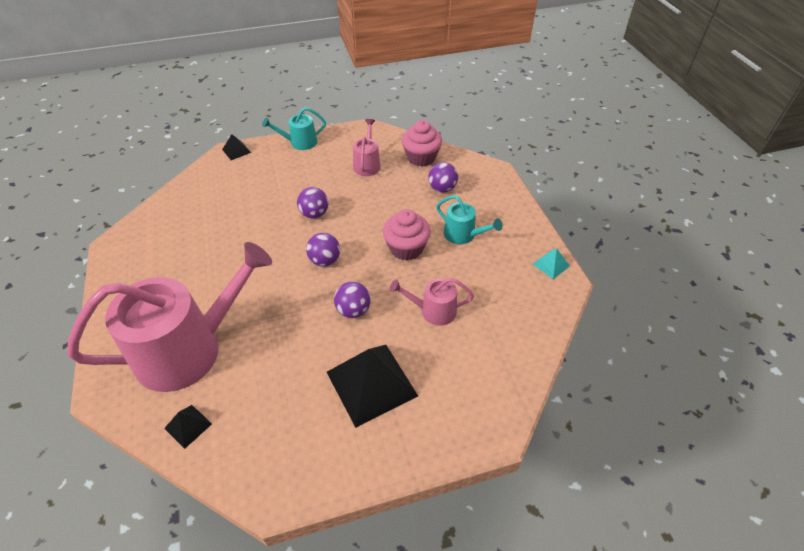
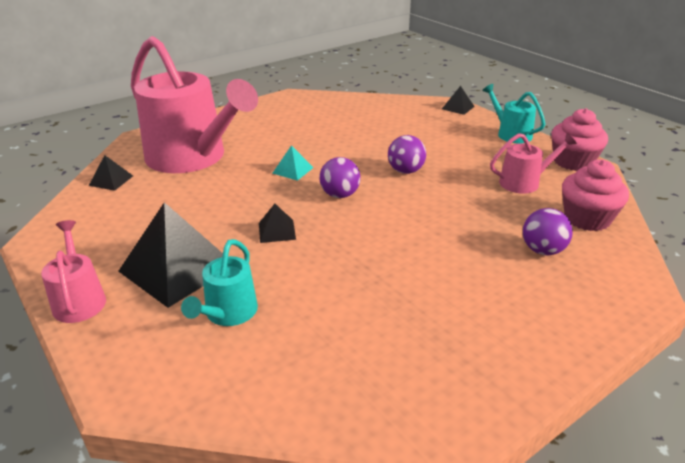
camera: 70 degrees right, 15 degrees down
purple ball [334,282,371,318] -> black pyramid [259,204,296,243]
pink cupcake [383,209,431,260] -> pink cupcake moved to [551,108,608,171]
pink watering can [390,278,474,326] -> pink watering can moved to [41,220,106,323]
turquoise watering can [436,195,502,244] -> turquoise watering can moved to [181,239,258,326]
turquoise pyramid [533,248,570,279] -> turquoise pyramid moved to [272,145,313,181]

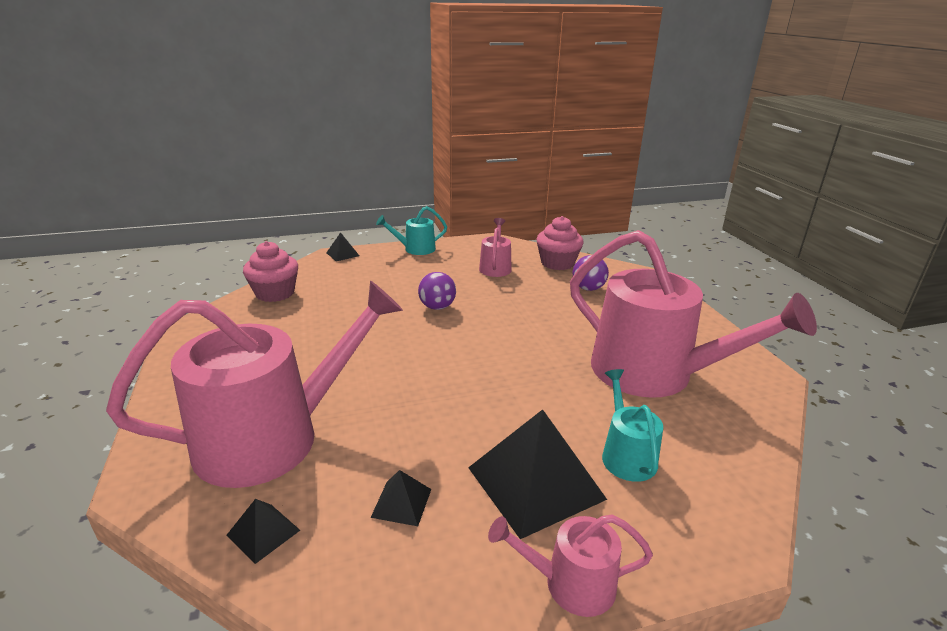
camera: 70 degrees left, 5 degrees down
turquoise watering can [181,239,258,326] -> turquoise watering can turned 135 degrees counterclockwise [602,369,663,482]
black pyramid [259,204,296,243] -> black pyramid moved to [371,470,431,526]
turquoise pyramid [272,145,313,181] -> none
purple ball [320,157,360,198] -> none
pink cupcake [551,108,608,171] -> pink cupcake moved to [243,241,298,302]
none -> pink watering can [570,230,817,398]

